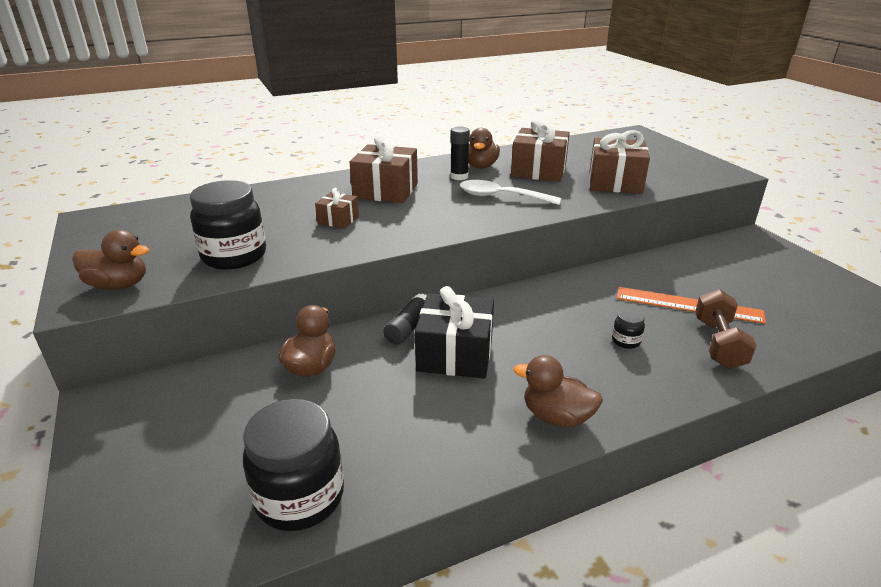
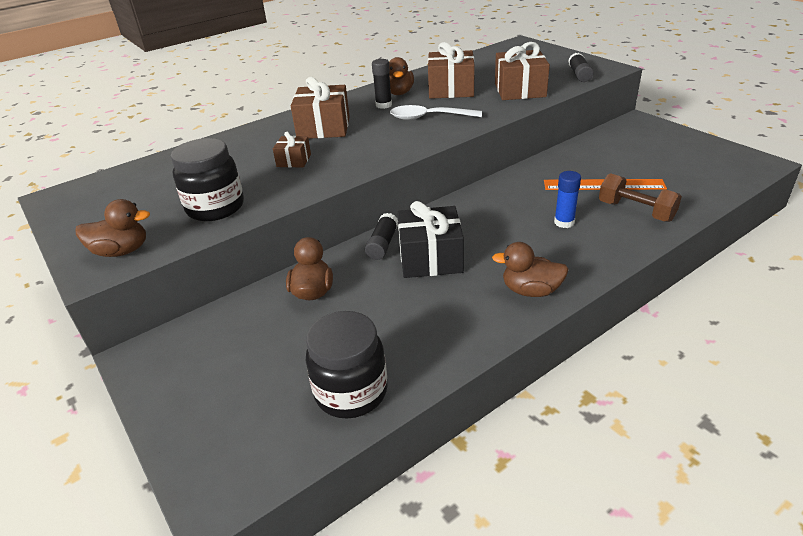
camera: 10 degrees left, 5 degrees up
black jar [612,309,645,349] -> blue glue stick [554,171,581,228]
brown dumbbell [695,289,757,369] -> brown dumbbell turned 45 degrees counterclockwise [599,173,682,222]
none -> black glue stick [568,53,594,82]

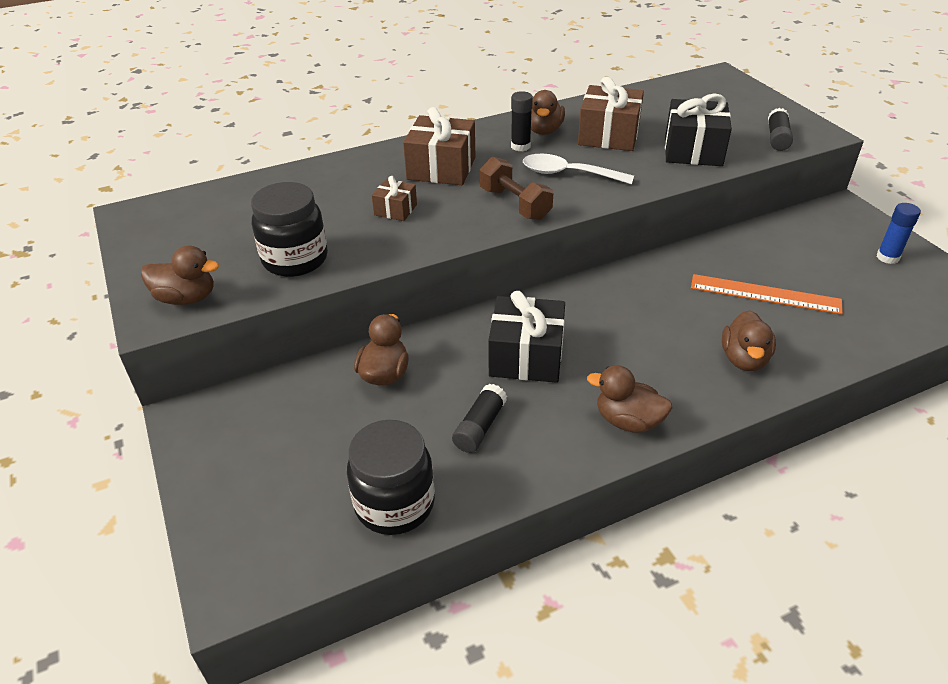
camera: 10 degrees right, 5 degrees up
black glue stick [365,213,398,260] -> black glue stick moved to [452,384,507,453]
brown gift [495,42,550,100] -> black gift [665,93,732,166]
blue glue stick [554,171,581,228] -> blue glue stick moved to [876,203,921,264]
brown dumbbell [599,173,682,222] -> brown dumbbell moved to [480,157,553,220]
none -> brown duck [722,310,776,371]

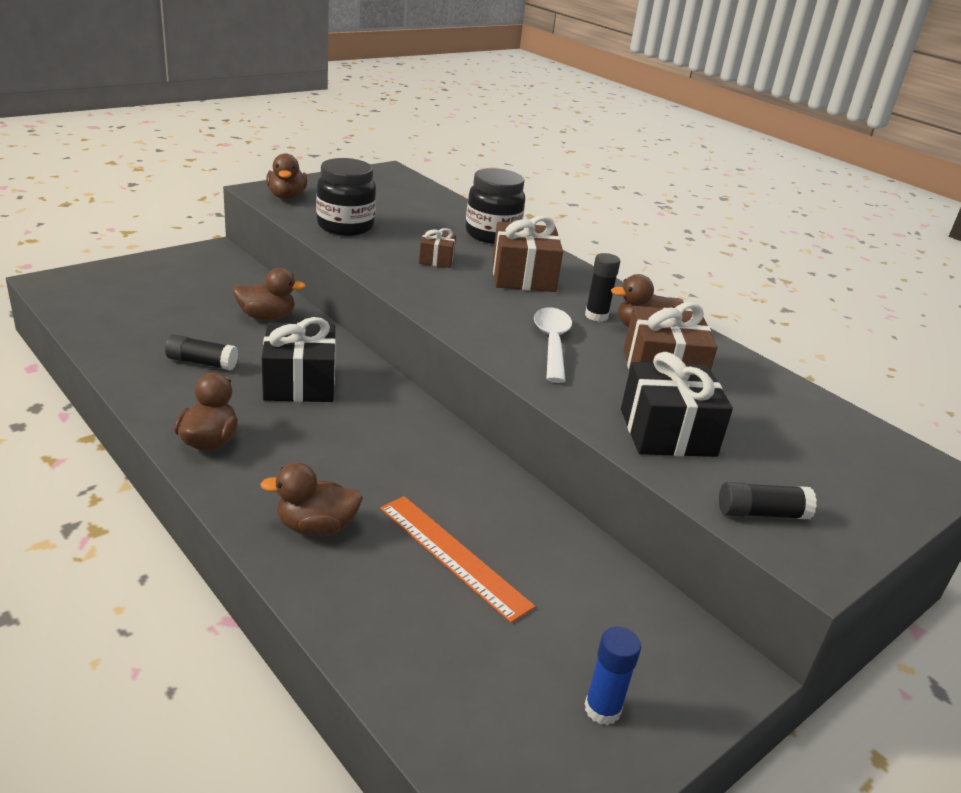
camera: 70 degrees right, 10 degrees down
black jar [347,420,435,535] -> black jar moved to [466,168,525,244]
brown dumbbell [480,157,553,220] -> none
orange ruler [691,274,843,315] -> orange ruler turned 45 degrees counterclockwise [380,496,535,623]

